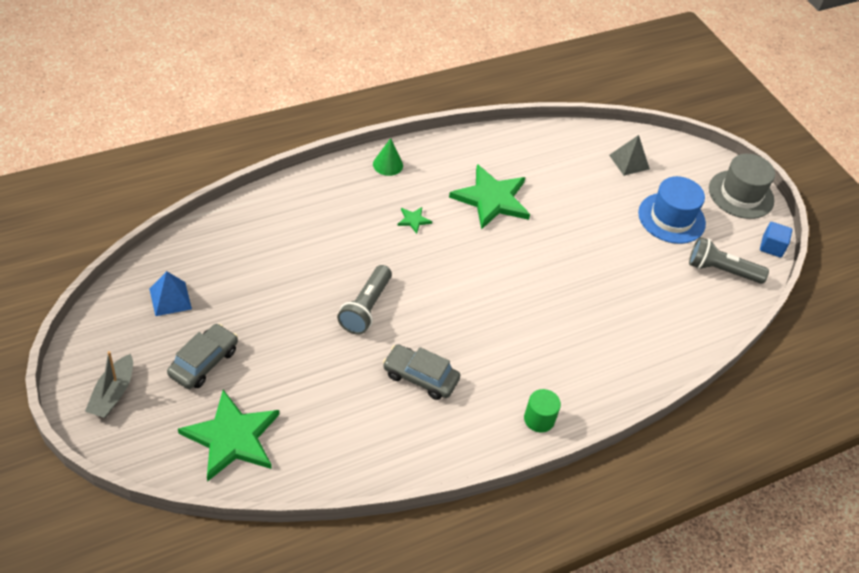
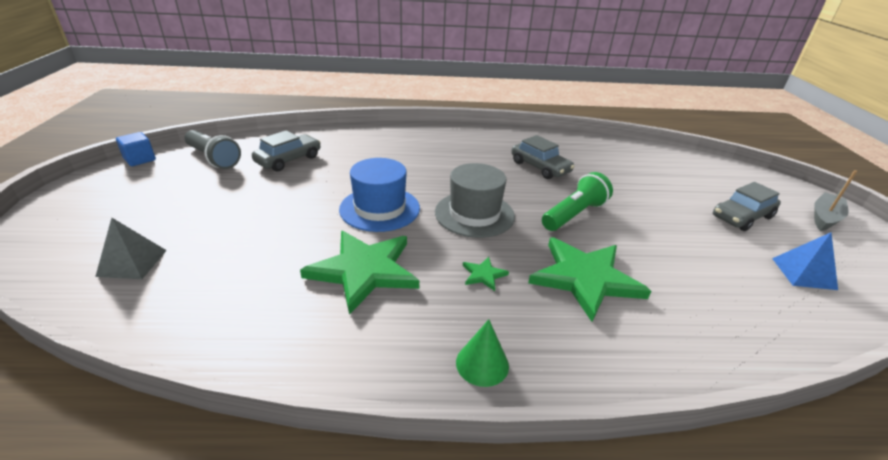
camera: 150 degrees left, 15 degrees down
green star [178,390,279,482] -> green star moved to [528,237,651,322]
grey flashlight [337,265,392,335] -> green flashlight [542,172,613,231]
green cylinder [524,389,561,433] -> none
blue hat [638,176,706,244] -> blue hat moved to [339,158,420,232]
grey hat [709,154,775,219] -> grey hat moved to [435,163,515,238]
none -> grey car [252,130,321,172]

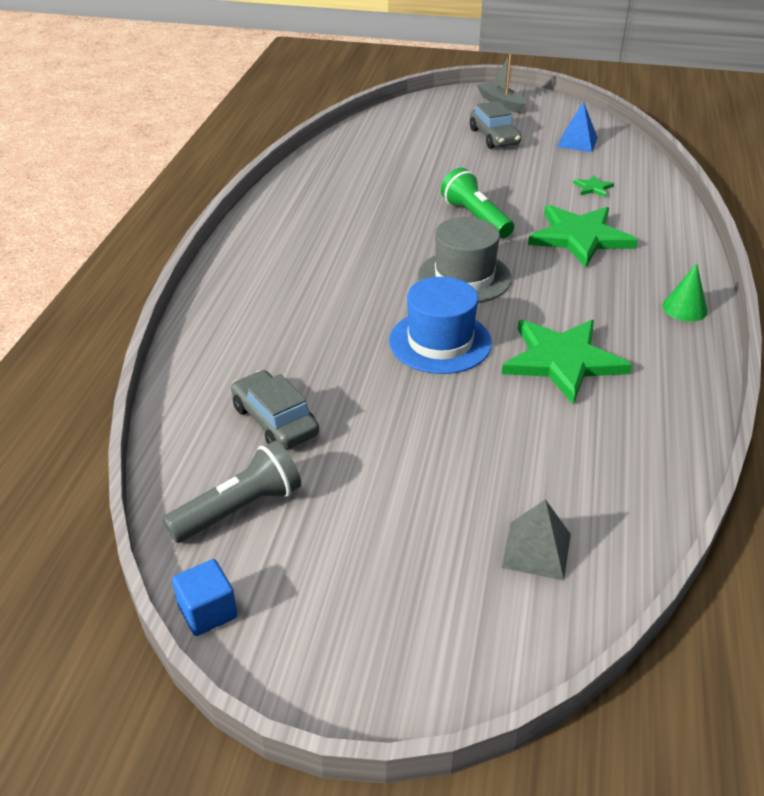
camera: 75 degrees left, 5 degrees up
green star [463,257,509,291] -> green star moved to [573,175,614,197]
grey car [511,135,575,179] -> none

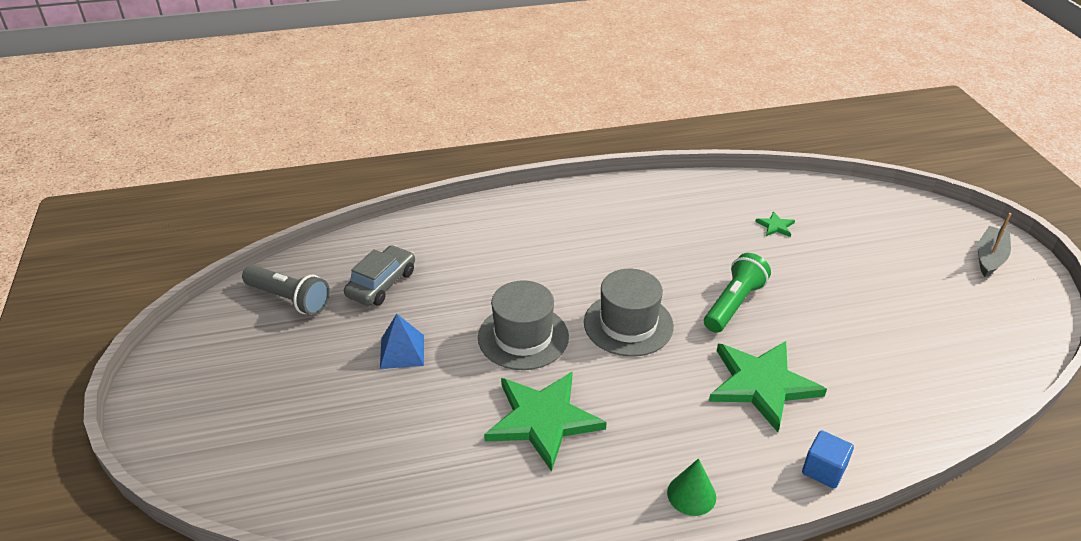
camera: 65 degrees right, 0 degrees up
blue cube [172,559,238,636] -> blue cube moved to [802,430,854,489]
blue hat [389,277,492,374] -> grey hat [478,280,569,370]
grey car [470,101,522,149] -> none
grey pyramid [501,499,571,581] -> none
blue pyramid [557,101,598,152] -> blue pyramid moved to [380,314,424,369]
green star [573,175,614,197] -> green star moved to [755,211,795,237]

